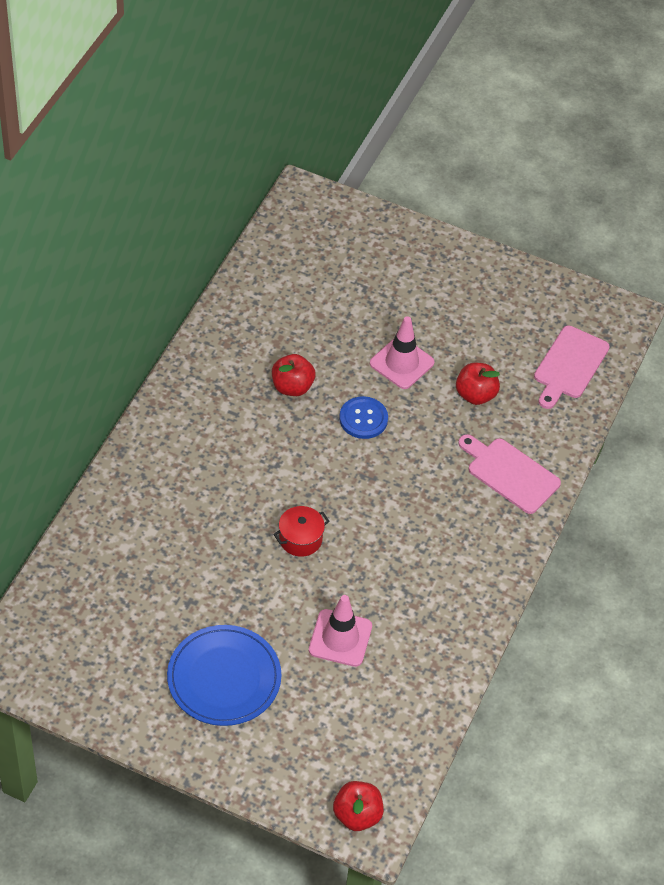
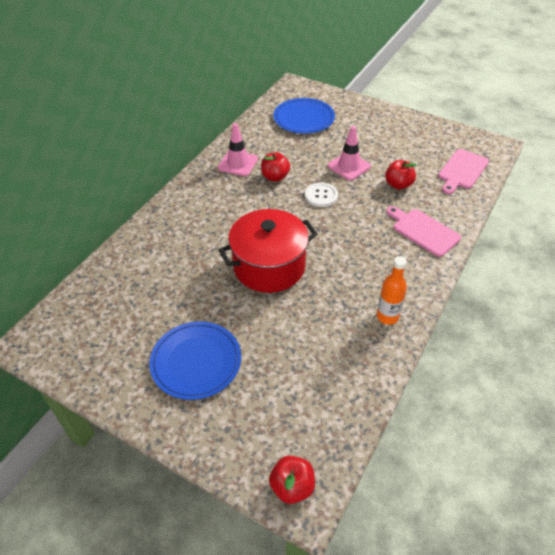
camera: 10 degrees right, 5 degrees down
red pot [273,506,329,557] -> red pot [219,209,318,293], size x2.27
pink traffic cone [309,595,372,667] -> pink traffic cone moved to [218,123,258,176]
blue button [339,396,388,439] -> white button [305,182,338,207]
none -> blue plate [273,98,335,134]
none -> orange bottle [377,256,407,325]

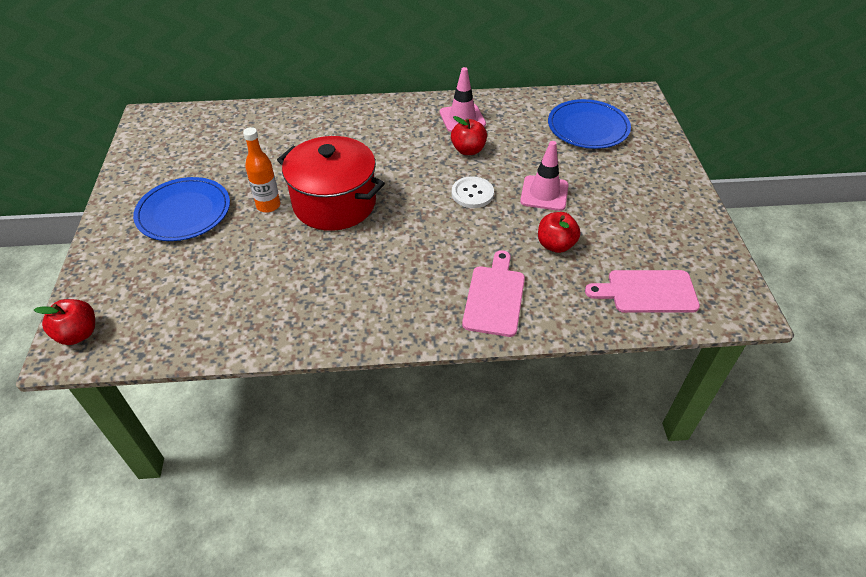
camera: 55 degrees right, 0 degrees up
orange bottle [377,256,407,325] -> orange bottle moved to [243,127,280,212]

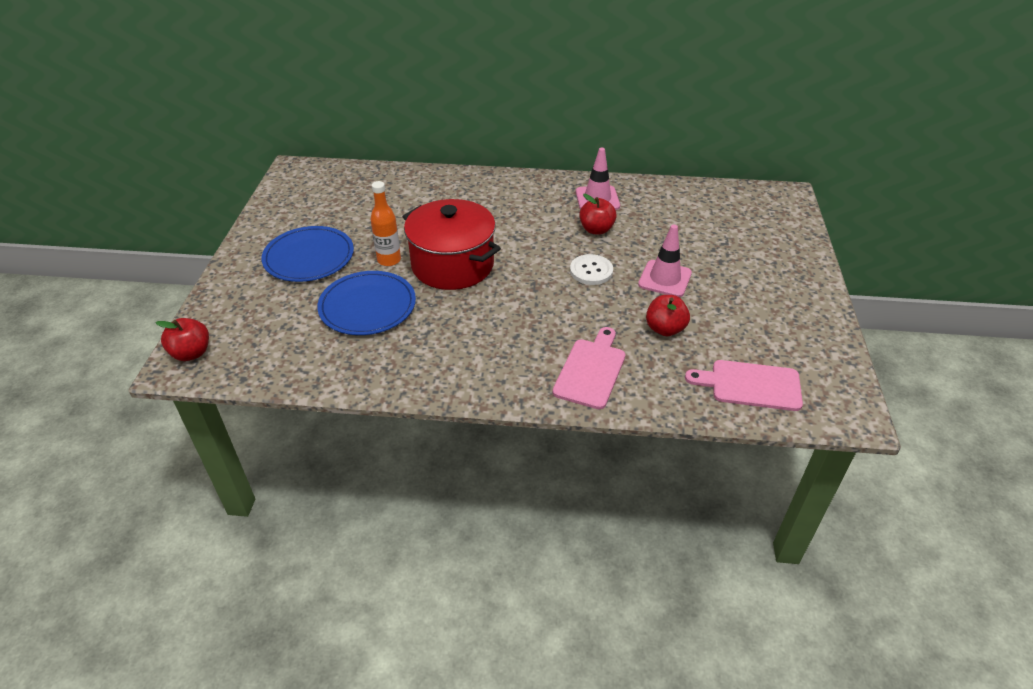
camera: 10 degrees right, 5 degrees down
blue plate [548,99,631,149] -> blue plate moved to [317,271,416,335]

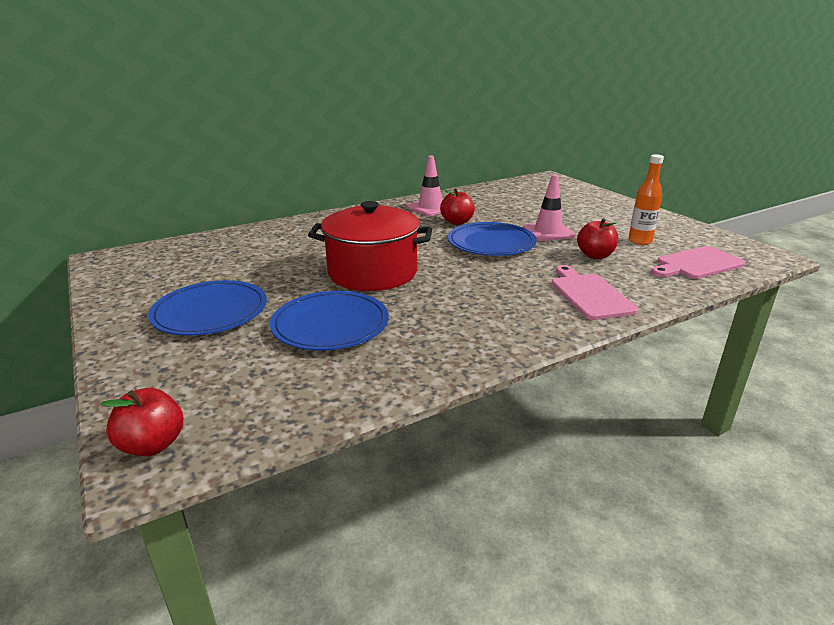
camera: 35 degrees left, 15 degrees down
orange bottle [371,181,401,266] -> orange bottle moved to [628,154,664,245]
white button [570,254,613,285] -> blue plate [448,222,537,256]

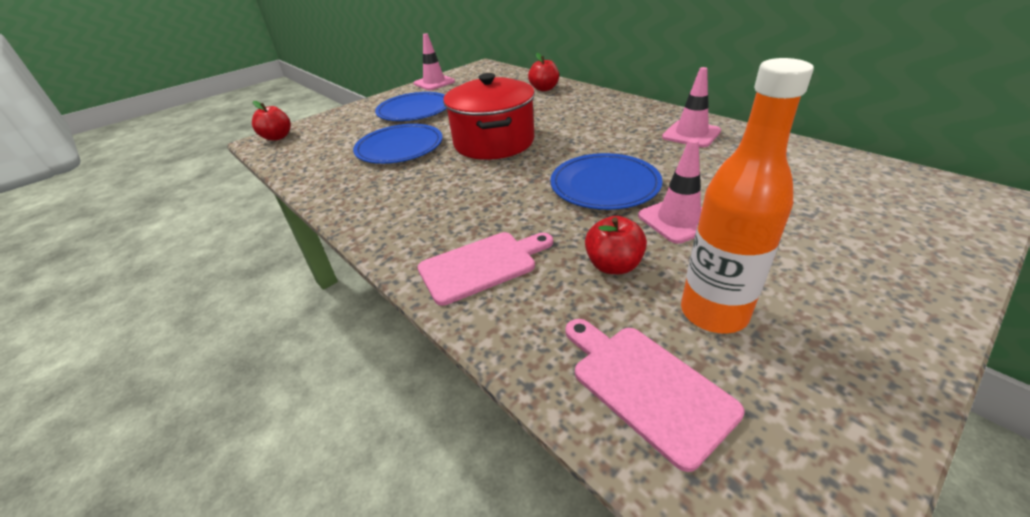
camera: 80 degrees right, 10 degrees up
red apple [440,188,475,225] -> red apple moved to [528,53,559,91]
orange bottle [628,154,664,245] -> orange bottle [681,58,814,334], size x1.55
none -> pink traffic cone [414,33,455,90]

